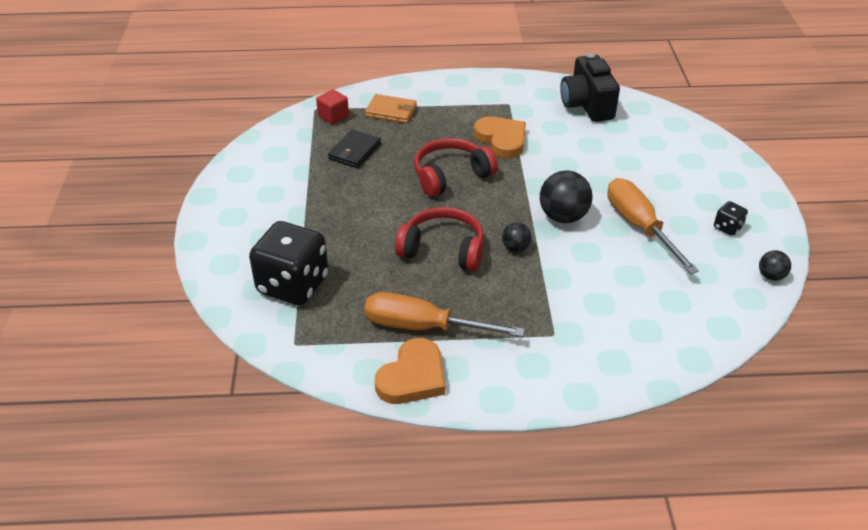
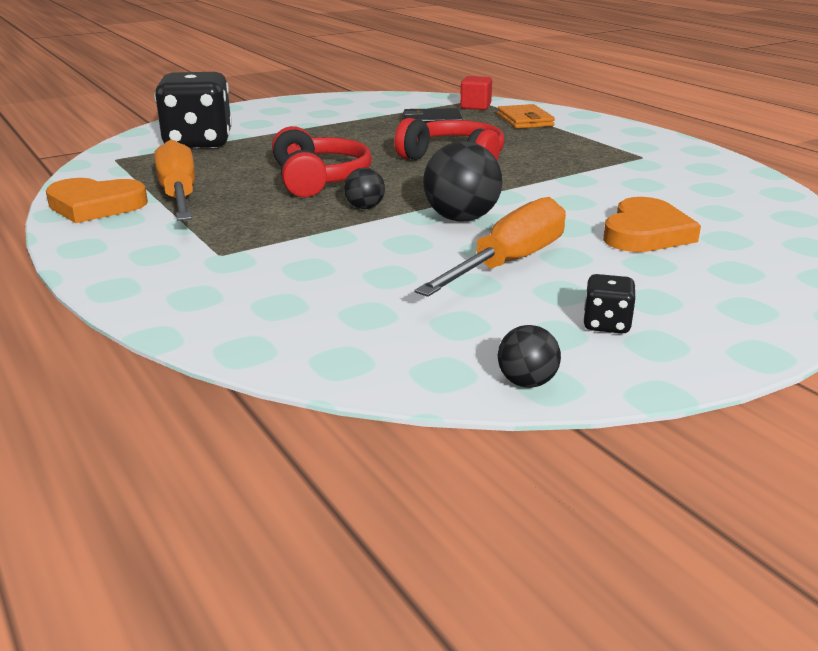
camera: 60 degrees right, 15 degrees down
orange heart [474,117,526,158] -> orange heart moved to [603,197,701,252]
black camera [560,53,620,122] -> none

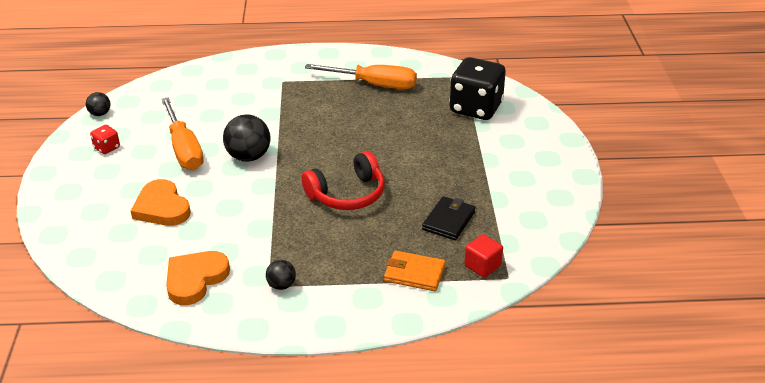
camera: 120 degrees right, 10 degrees up
orange heart [46,178,148,223] -> orange heart moved to [166,251,230,305]
red headphones [272,126,372,197] -> none
black ball [344,167,385,209] -> black ball moved to [266,260,296,290]
black dice [584,274,636,334] -> red dice [90,125,120,154]

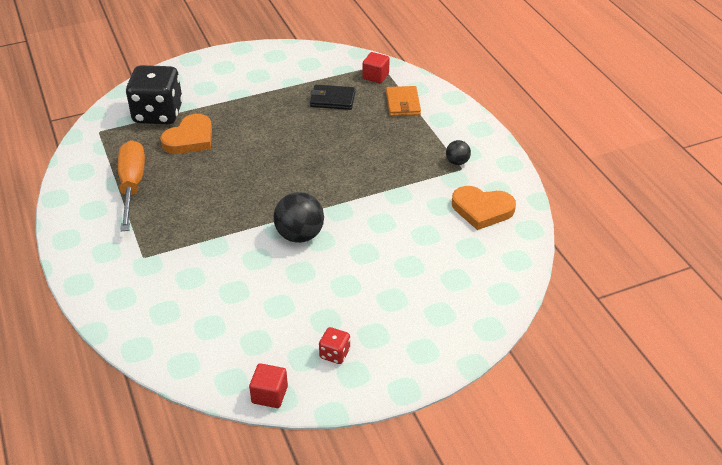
camera: 110 degrees left, 5 degrees up
black ball [86,92,110,116] -> red cube [249,363,288,408]
orange heart [131,179,191,226] -> orange heart moved to [160,114,212,154]
orange screwdriver [161,97,204,170] -> none
red headphones [302,151,385,210] -> none

